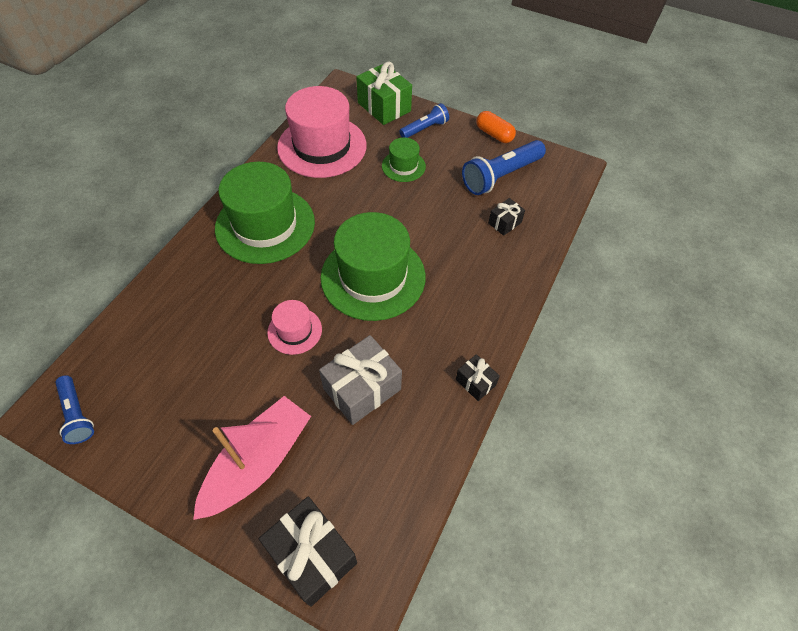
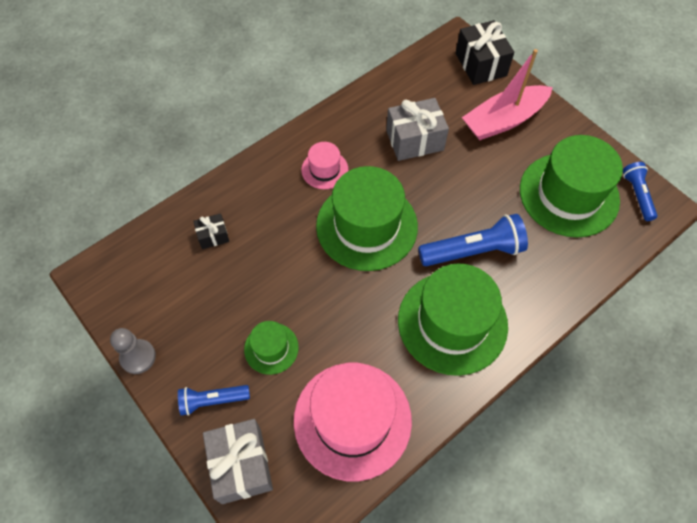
camera: 155 degrees left, 5 degrees up
pink hat [267,300,322,355] -> pink hat moved to [301,142,348,189]
green gift [356,62,412,125] -> grey gift [203,419,273,504]
black gift [456,354,500,401] -> none
blue flashlight [462,140,546,195] -> blue flashlight moved to [418,214,528,266]
orange capsule [476,111,516,143] -> grey pawn [110,328,156,374]
none -> green hat [520,135,623,237]

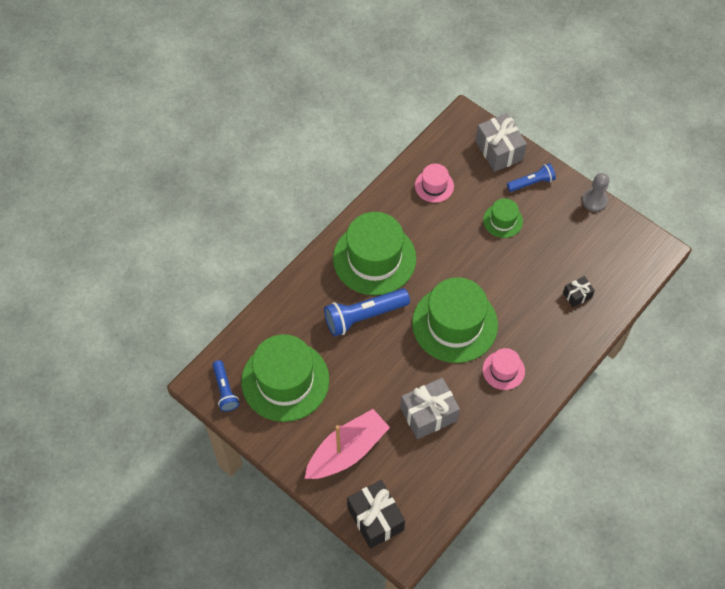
camera: 170 degrees right, 0 degrees up
pink hat [294,362,412,481] -> pink hat [415,164,454,203], size x0.49

